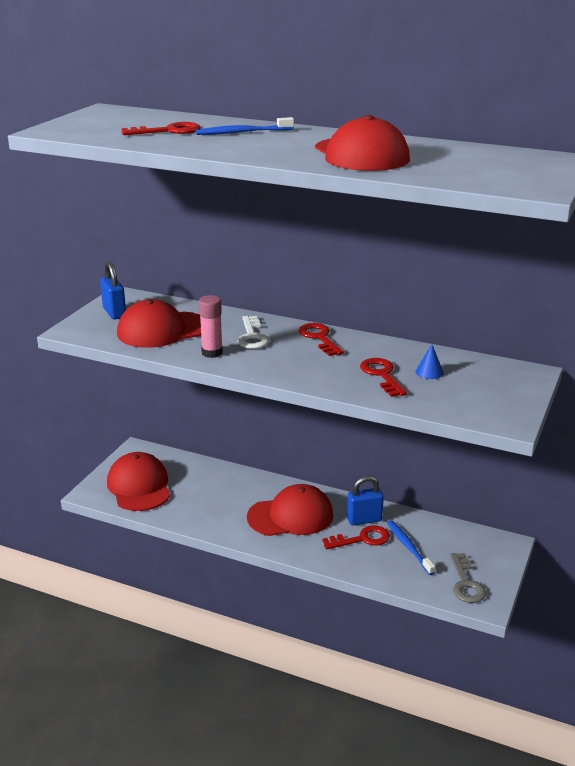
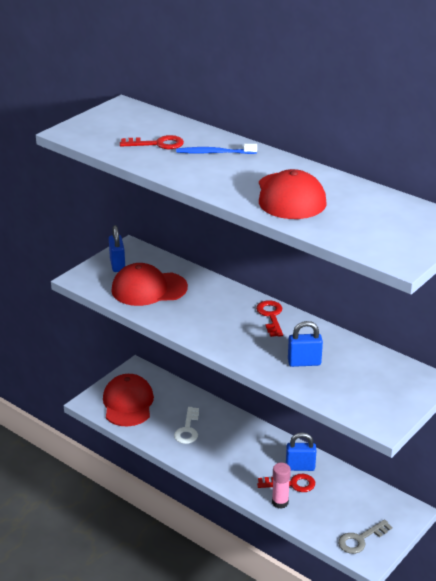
camera: 15 degrees right, 5 degrees up
pink glue stick [199,295,223,358] -> pink glue stick moved to [272,463,291,509]
white key [237,316,269,349] -> white key moved to [174,407,199,444]
red cap [247,484,333,536] -> none
red key [360,358,407,397] -> blue padlock [288,321,323,367]
blue toothbrush [387,520,435,575] -> none
blue cone [416,344,444,379] -> none
grey key [450,553,486,603] -> grey key turned 45 degrees clockwise [338,519,392,554]

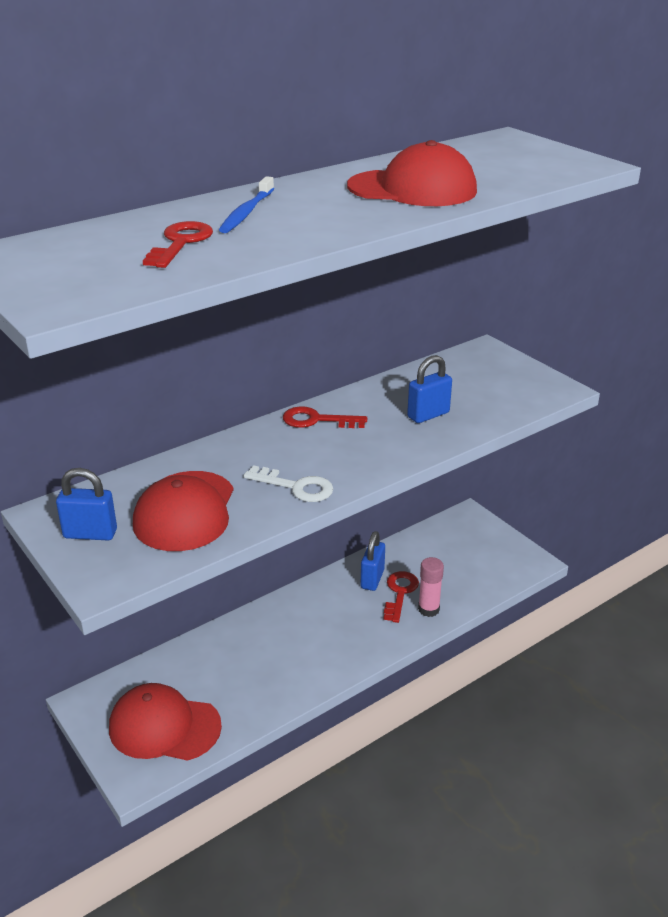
camera: 75 degrees left, 0 degrees up
white key [174,407,199,444] -> white key moved to [244,465,333,502]
blue padlock [288,321,323,367] -> blue padlock turned 45 degrees clockwise [407,355,452,423]
grey key [338,519,392,554] -> none

